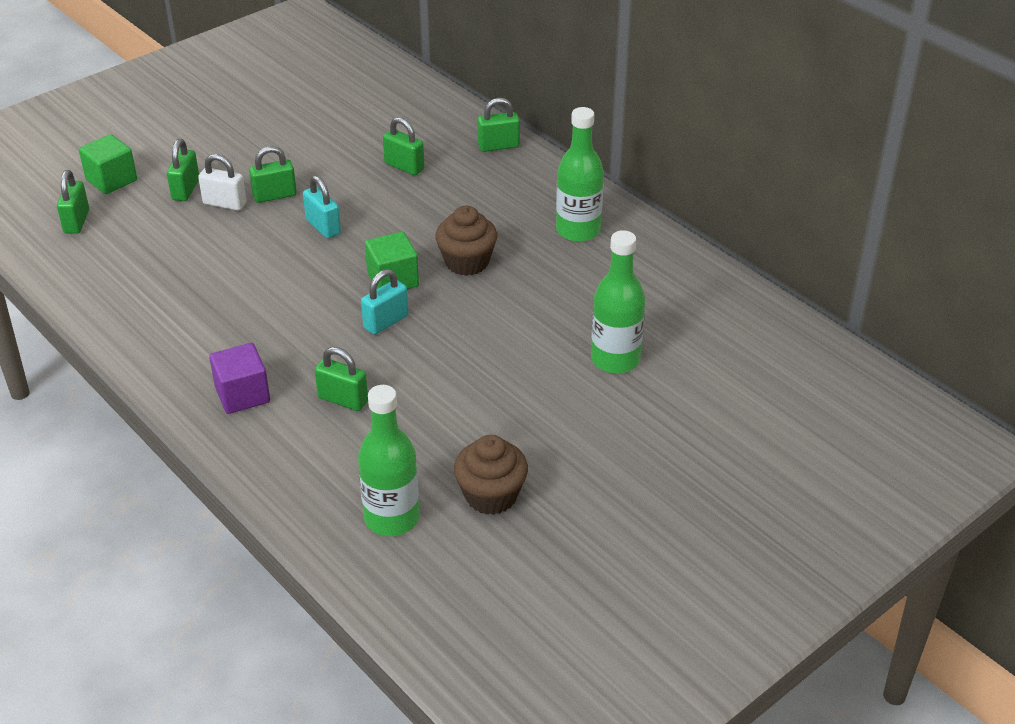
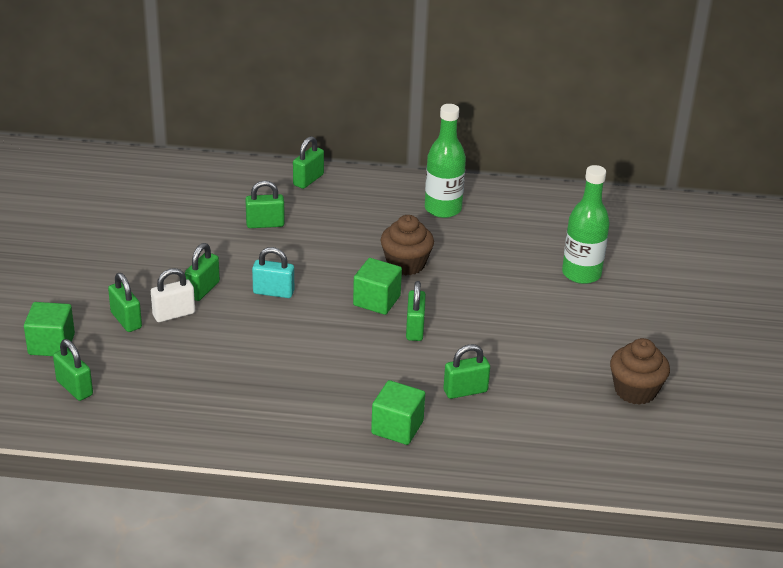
camera: 45 degrees left, 5 degrees down
purple cube [209,343,270,414] -> green cube [371,380,425,445]
green bottle [358,385,419,536] -> none
turquoise padlock [361,269,408,335] -> green padlock [406,281,426,341]

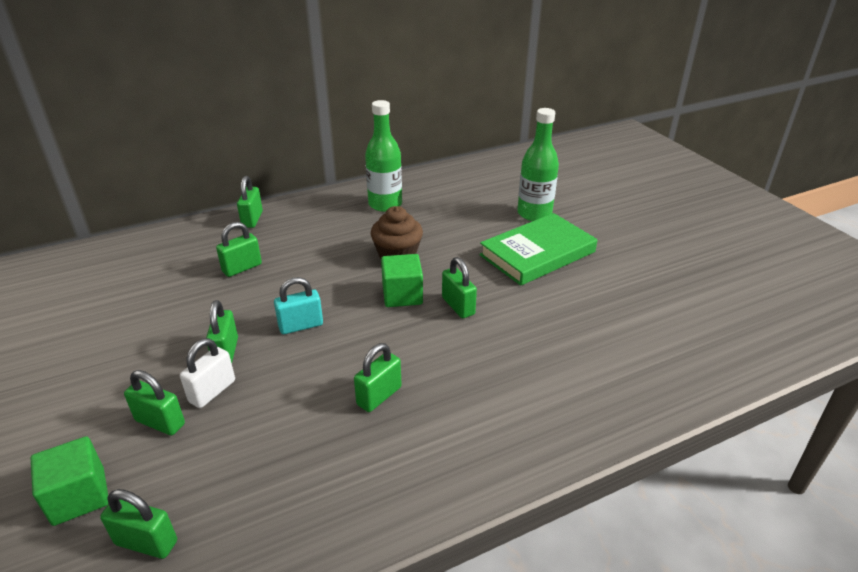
camera: 30 degrees left, 0 degrees up
green cube [371,380,425,445] -> none
green padlock [443,344,490,399] -> green padlock moved to [354,343,402,412]
brown cupcake [610,338,670,405] -> none
none -> green book [479,213,598,286]

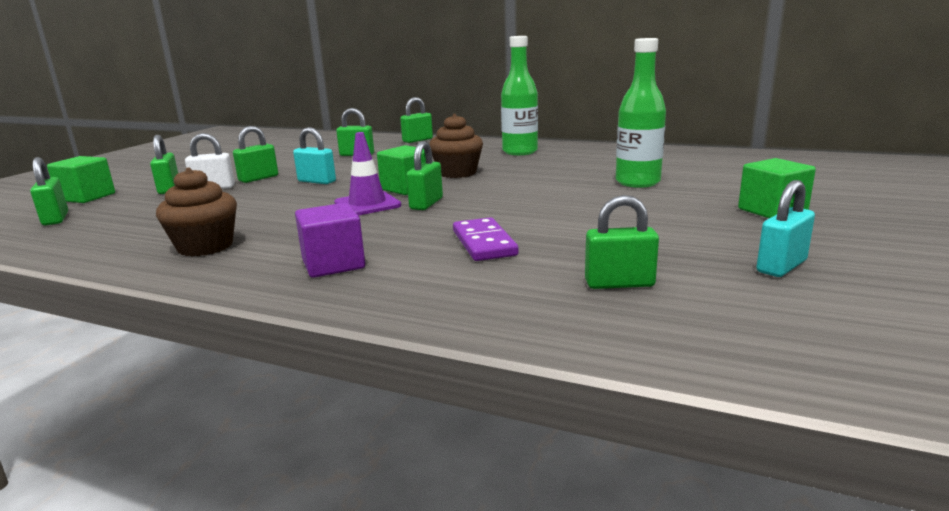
camera: 50 degrees right, 15 degrees down
green padlock [354,343,402,412] -> green padlock moved to [585,195,659,289]
green book [479,213,598,286] -> none
none -> brown cupcake [156,167,237,257]
none -> purple cube [295,203,365,278]
none -> purple traffic cone [334,132,401,216]
none -> purple domino [453,217,519,261]
none -> green cube [738,158,816,218]
none -> turquoise padlock [756,180,815,277]

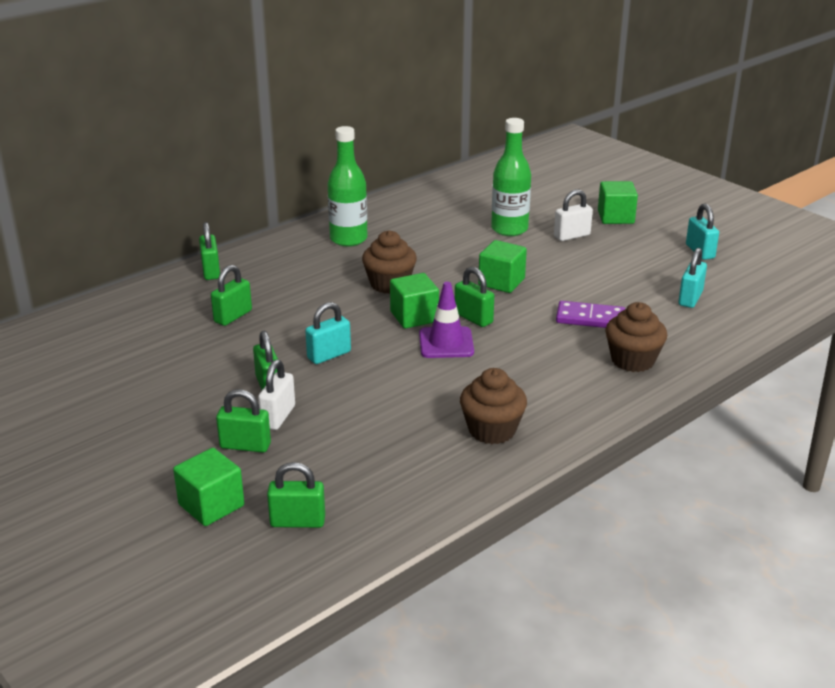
camera: 65 degrees left, 10 degrees up
purple cube [295,203,365,278] -> none
green padlock [585,195,659,289] -> turquoise padlock [678,248,707,308]
none -> green cube [478,240,527,293]
none -> white padlock [554,189,593,241]
none -> brown cupcake [605,302,667,372]

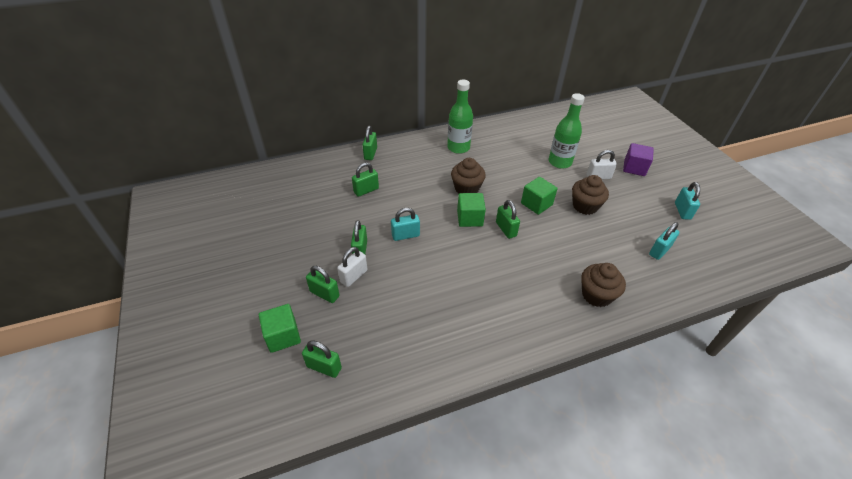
camera: 20 degrees right, 15 degrees up
purple traffic cone [419,282,474,358] -> none
brown cupcake [460,368,527,444] -> brown cupcake moved to [572,175,609,215]
purple domino [556,301,626,328] -> none
green cube [598,181,638,224] -> purple cube [623,143,654,176]

